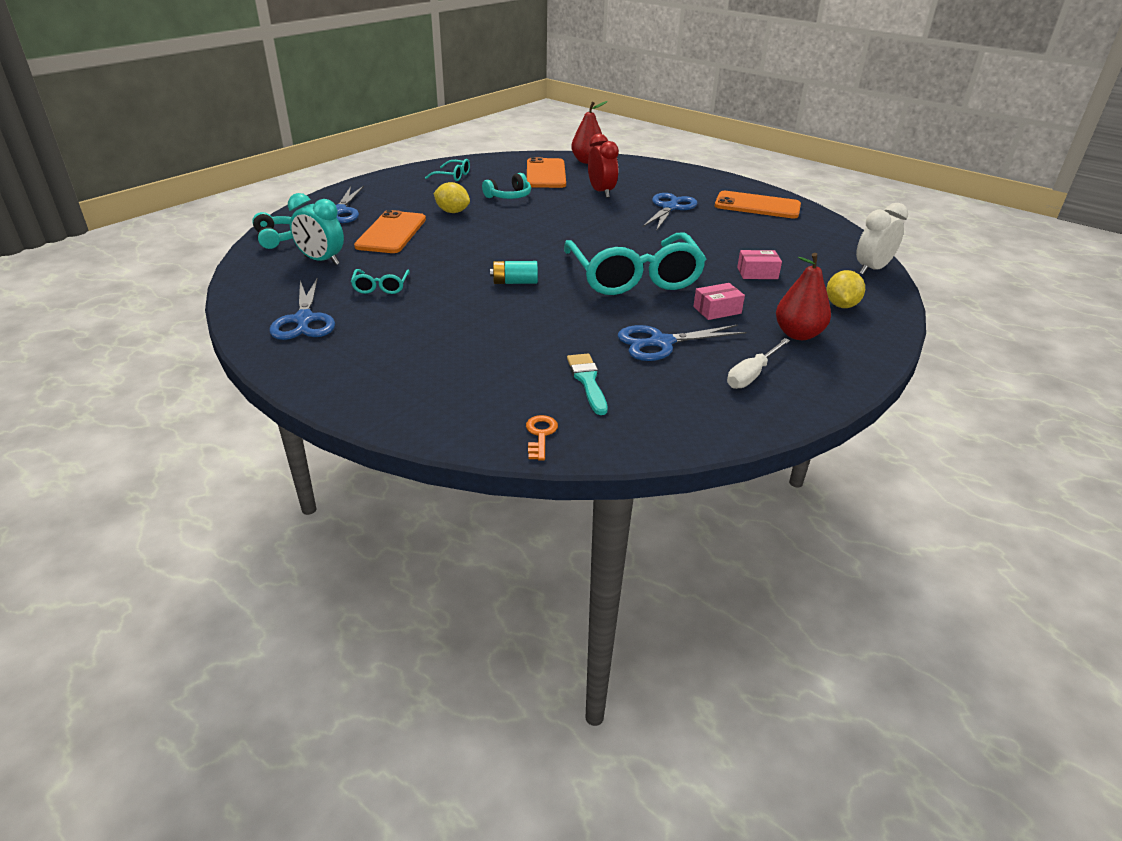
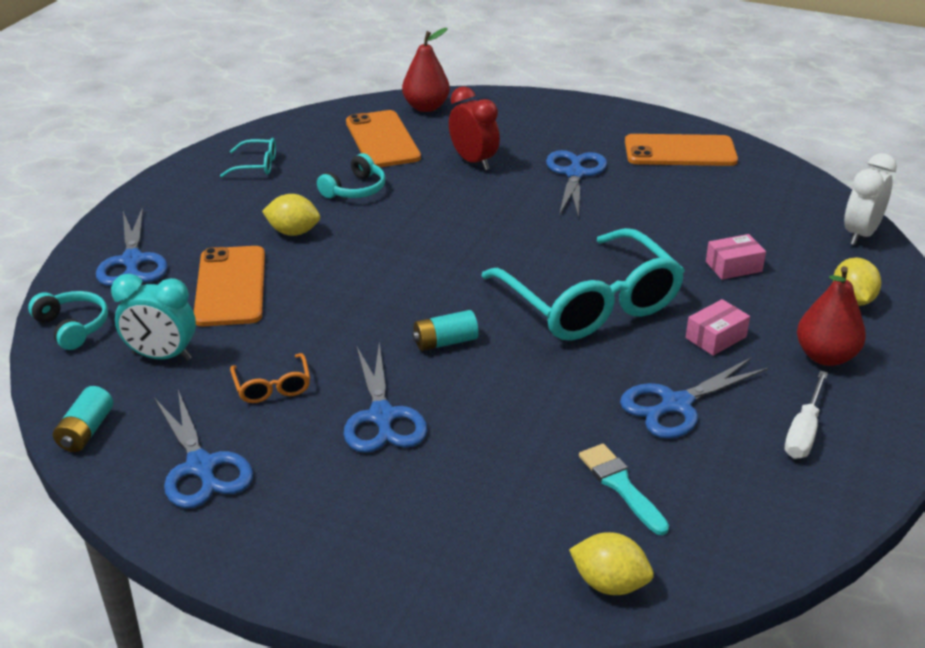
camera: 15 degrees left, 0 degrees up
turquoise glasses [351,269,410,294] -> orange glasses [230,353,310,403]
orange key [526,415,558,460] -> yellow lemon [569,532,654,595]
none -> turquoise battery [53,386,113,452]
none -> blue scissors [343,343,427,453]

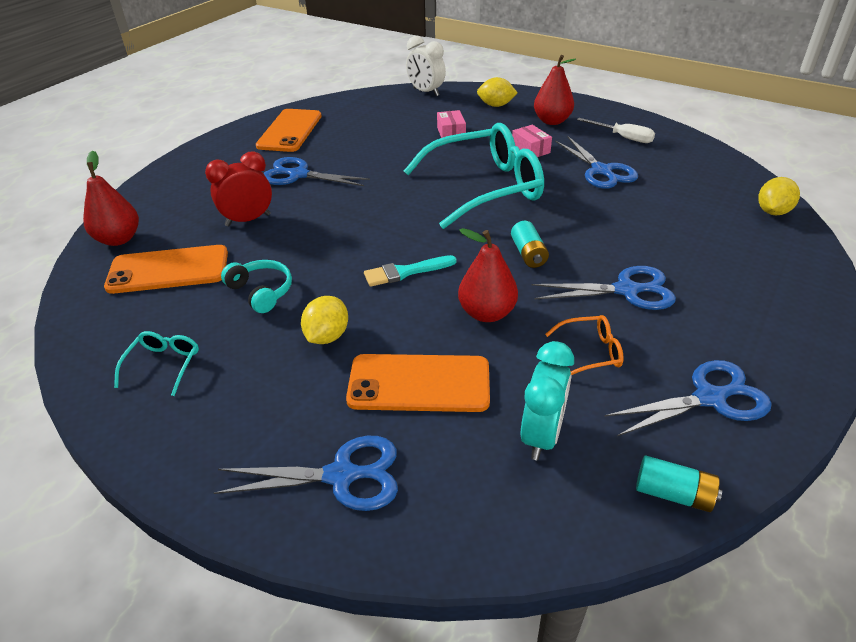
camera: 80 degrees left, 5 degrees up
turquoise headphones [28,291,108,350] -> none
turquoise brush [579,444,669,535] -> turquoise brush moved to [364,255,457,287]
none -> red pear [458,228,518,322]

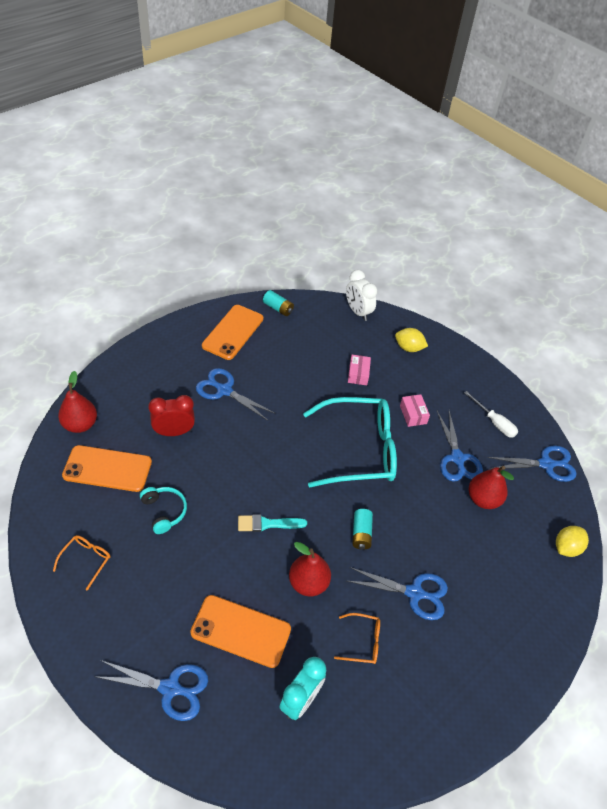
camera: 10 degrees right, 10 degrees up
turquoise glasses [114,331,199,396] -> orange glasses [53,535,110,591]
yellow lemon [301,296,348,344] -> none
red pear [534,55,576,125] -> red pear moved to [469,466,514,509]
blue scissors [605,360,772,436] -> blue scissors moved to [487,445,577,482]
turquoise battery [636,456,722,512] -> turquoise battery moved to [263,290,294,316]

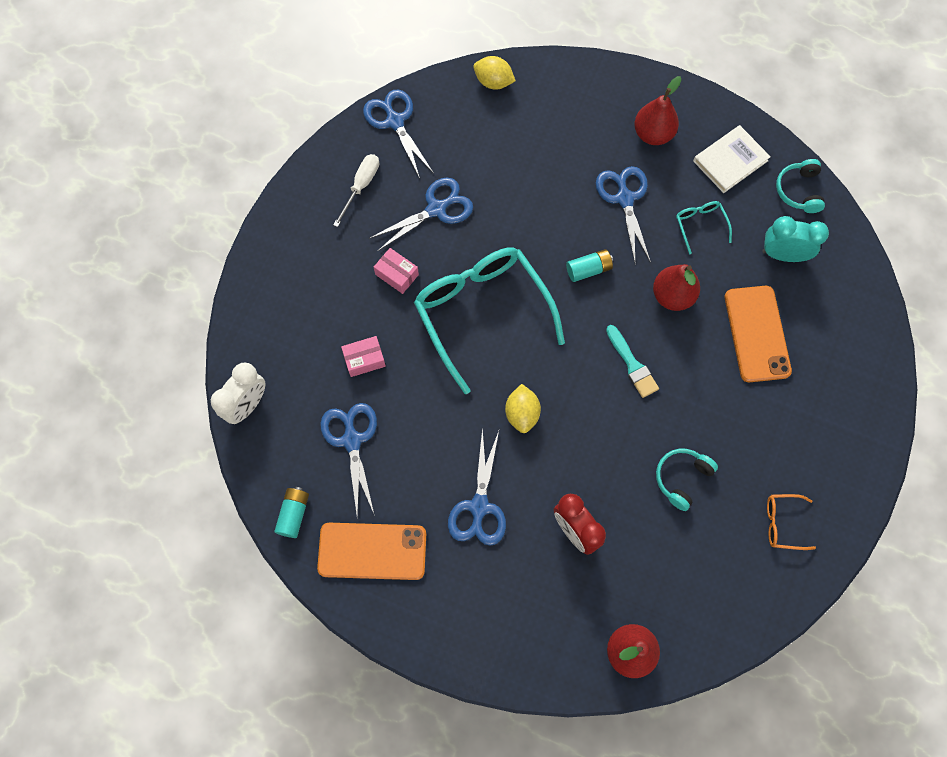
camera: 110 degrees left, 20 degrees up
orange phone [62,445,152,492] -> none
blue scissors [94,660,208,721] -> blue scissors moved to [320,403,377,517]
orange glasses [334,613,380,664] -> turquoise glasses [676,201,732,254]
yellow lemon [395,328,428,352] -> yellow lemon moved to [505,384,541,433]
pink box [400,394,430,427] -> pink box turned 75 degrees clockwise [374,248,419,294]
red pear [469,466,514,509] -> red pear moved to [634,76,681,145]
none -> white book [693,125,771,193]
none -> turquoise headphones [776,159,825,213]

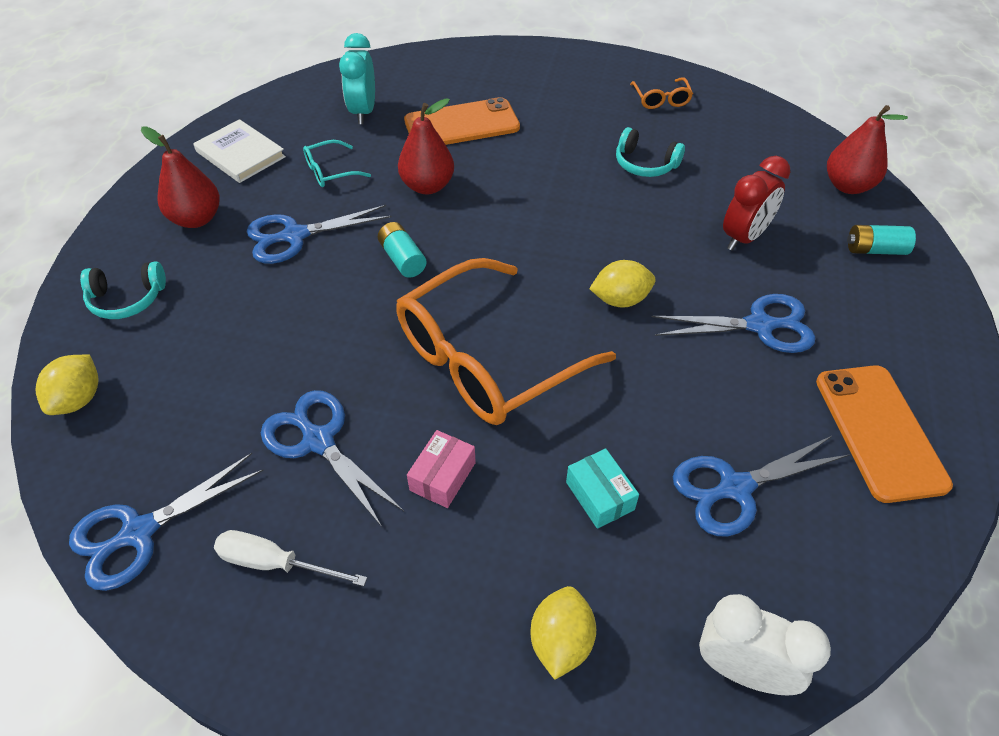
camera: 100 degrees left, 20 degrees down
turquoise battery [274,487,309,538] -> turquoise battery moved to [847,225,916,255]
pink box [341,336,386,377] -> turquoise box [566,449,639,529]
turquoise glasses [414,247,565,394] -> orange glasses [396,258,616,425]
turquoise brush [606,325,659,398] -> none
turquoise headphones [776,159,825,213] -> turquoise headphones moved to [80,261,166,319]
none -> yellow lemon [530,586,596,680]

